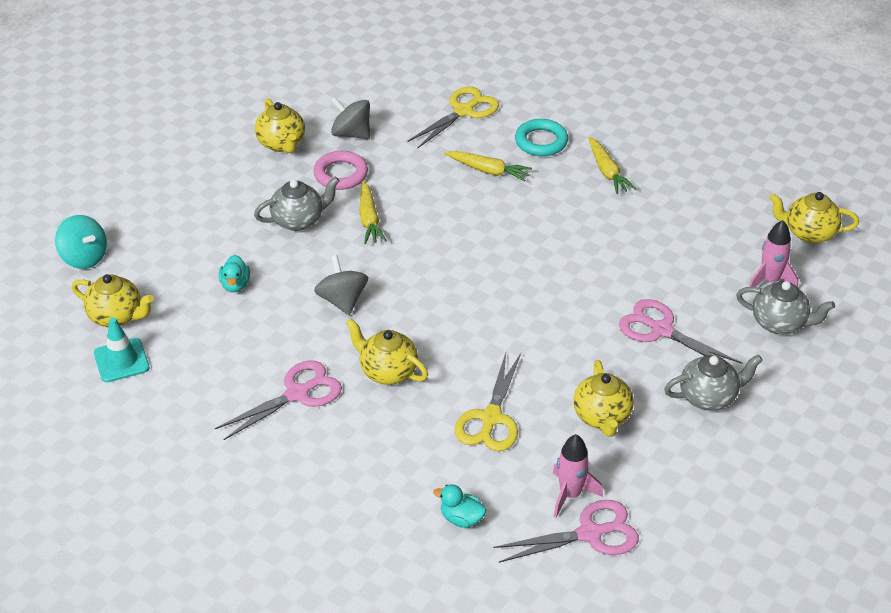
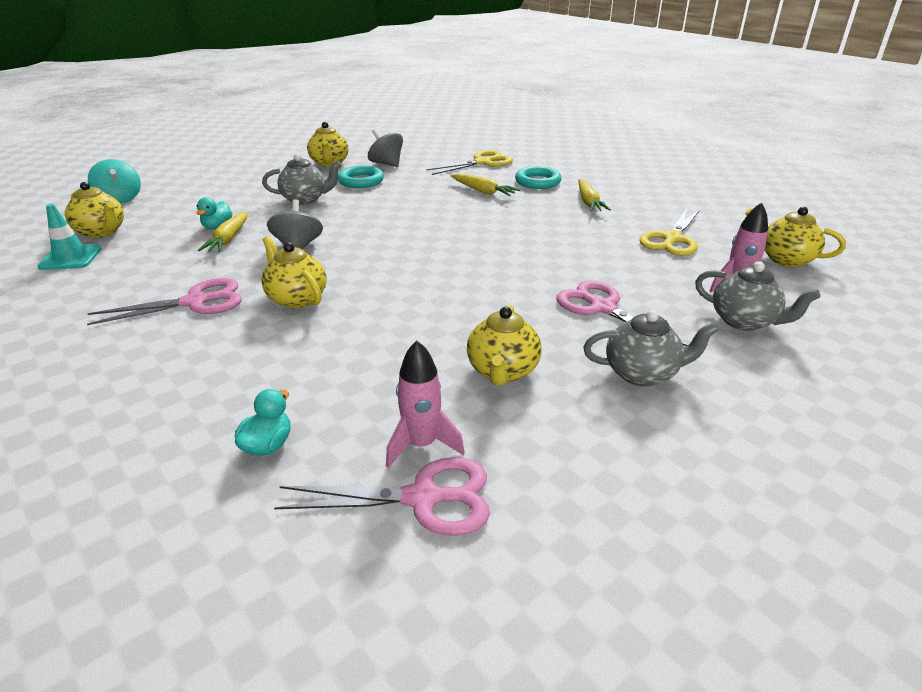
camera: 15 degrees right, 10 degrees down
pink ring [313,151,368,190] -> turquoise ring [338,165,384,188]
yellow carrot [359,181,387,244] -> yellow carrot moved to [198,211,247,252]
turquoise duck [433,484,486,528] -> turquoise duck turned 75 degrees clockwise [235,389,291,456]
yellow scissors [455,353,521,451] -> yellow scissors moved to [639,208,700,256]

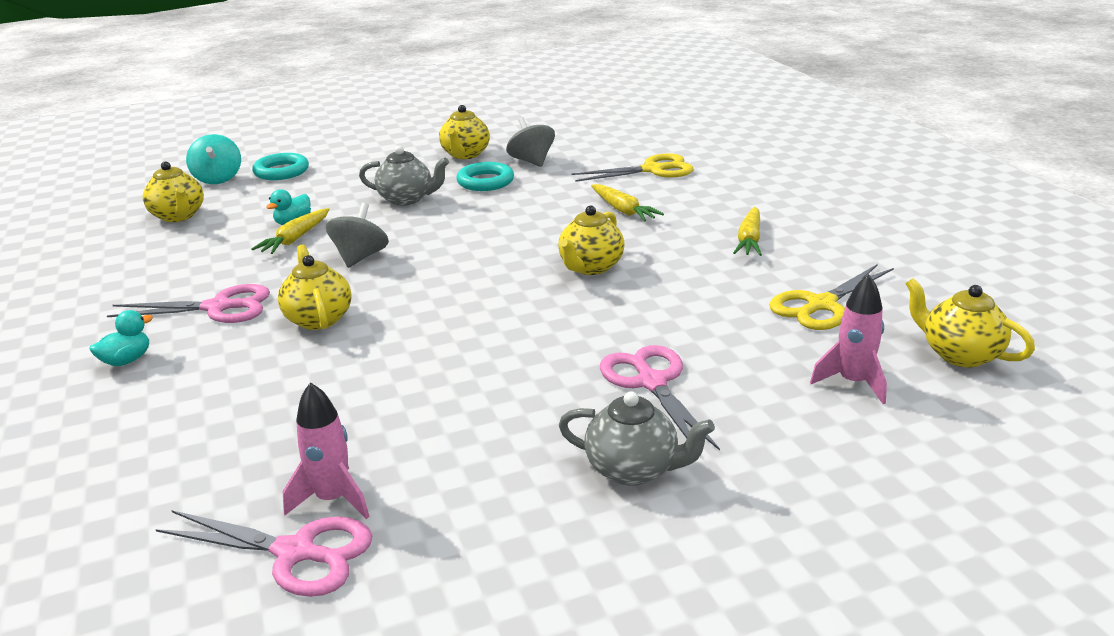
camera: 20 degrees right, 5 degrees down
turquoise traffic cone [38,204,102,270] -> none
turquoise duck [235,389,291,456] -> turquoise duck moved to [89,310,153,366]
yellow teapot [467,305,542,386] -> yellow teapot moved to [558,205,625,275]
turquoise ring [515,166,562,189] -> turquoise ring moved to [252,153,309,180]
grey teapot [695,261,821,331] -> none

